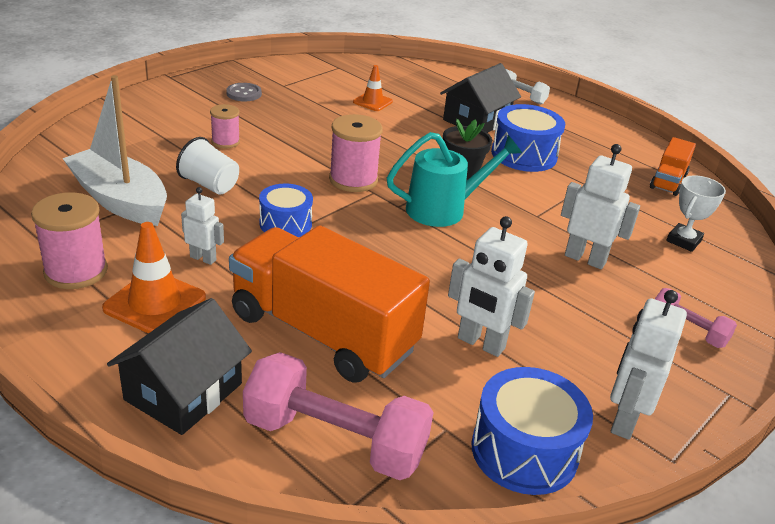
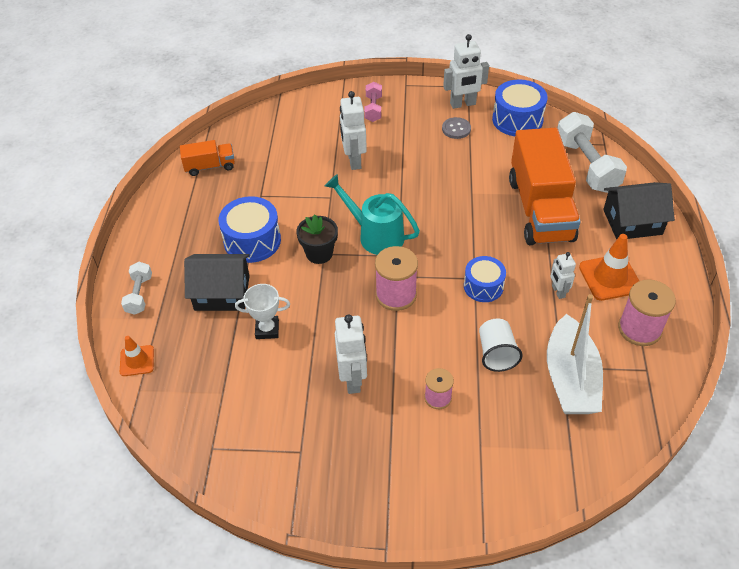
camera: 125 degrees left, 15 degrees up
grey button [226,83,262,101] -> grey button moved to [442,117,471,139]
pink dumbbell [243,352,433,480] -> white dumbbell [557,112,627,193]
orange traffic cone [353,65,393,111] -> orange traffic cone moved to [120,336,154,376]
white robot [448,216,535,357] -> white robot moved to [335,314,367,394]
white trophy [666,175,726,252] -> white trophy moved to [235,284,290,339]

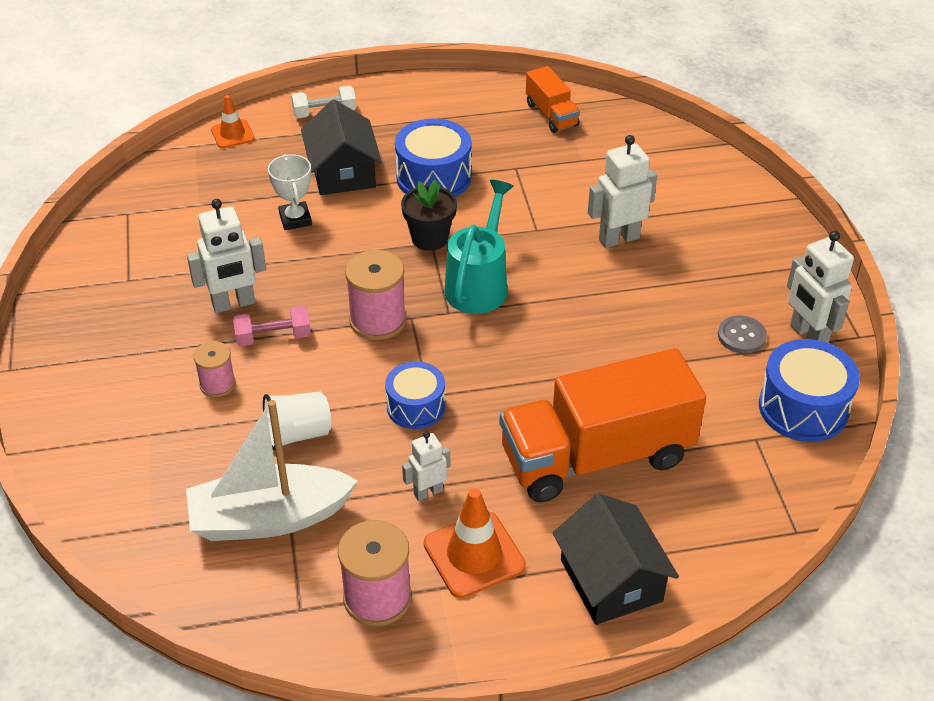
camera: 75 degrees right, 5 degrees down
pink dumbbell [364,82,382,122] -> pink dumbbell moved to [233,306,311,346]
white dumbbell [557,112,627,193] -> none

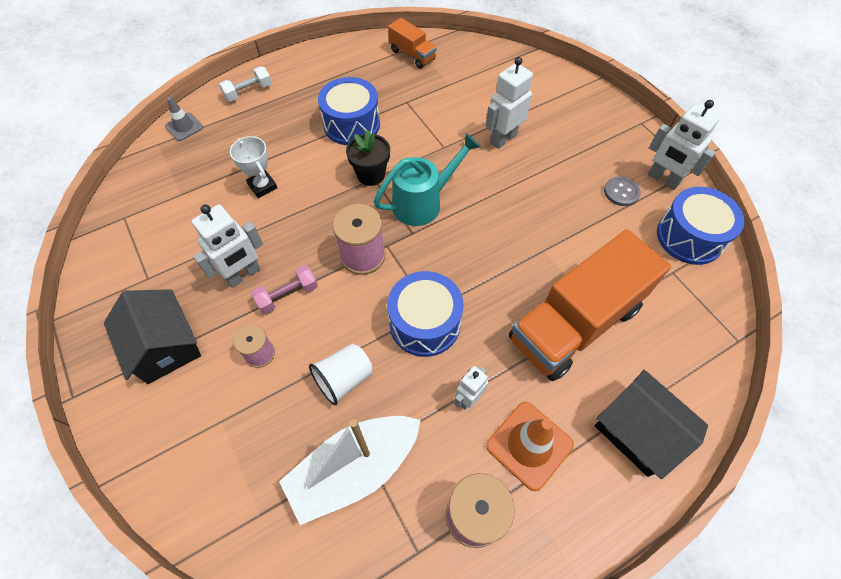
camera: 20 degrees left, 15 degrees up
orange traffic cone [211,95,255,148] -> grey traffic cone [165,97,203,141]
black house [301,99,382,195] -> black house moved to [104,289,201,384]
blue drum [385,361,445,429] -> blue drum [387,271,464,357], size x1.51
turquoise watering can [445,180,514,314] -> turquoise watering can turned 60 degrees clockwise [374,133,481,226]

